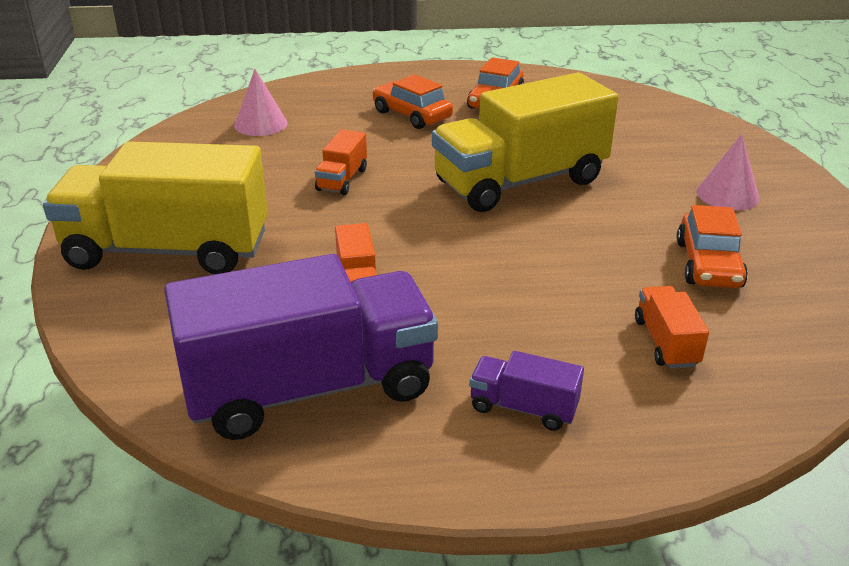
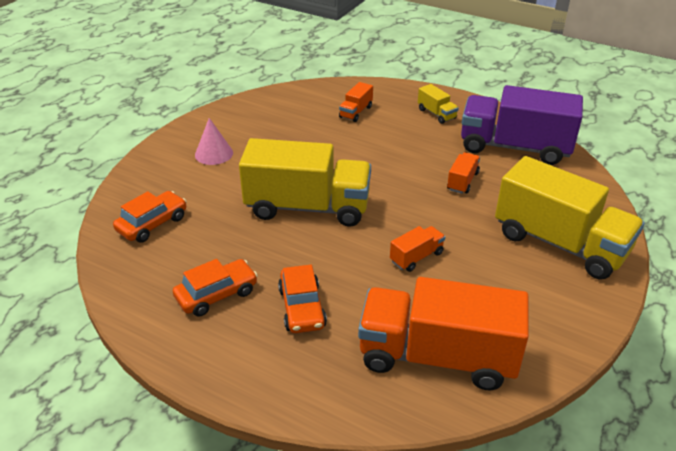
camera: 145 degrees left, 5 degrees up
pink cone [234,69,288,136] -> orange truck [358,277,529,390]
purple truck [469,351,584,431] -> yellow truck [418,84,459,124]
orange car [677,205,748,288] -> orange car moved to [113,191,187,243]

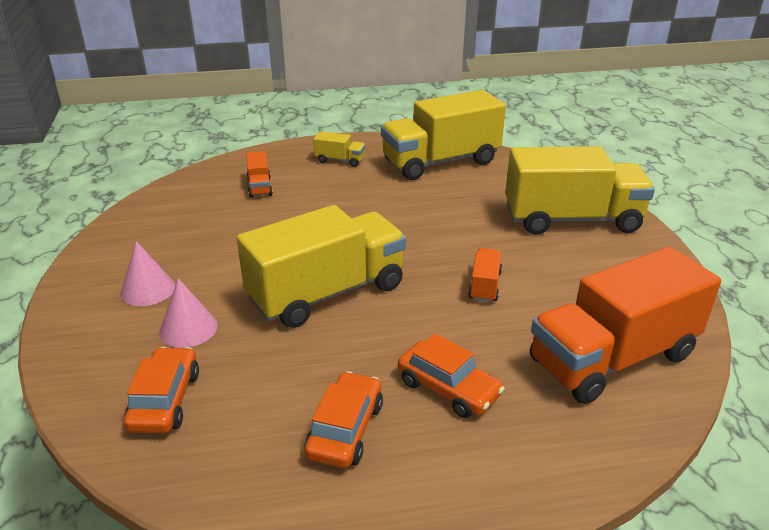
camera: 40 degrees left, 5 degrees down
orange truck [447,152,480,194] -> none
purple truck [461,85,583,165] -> yellow truck [381,90,506,180]
none -> pink cone [159,278,218,348]

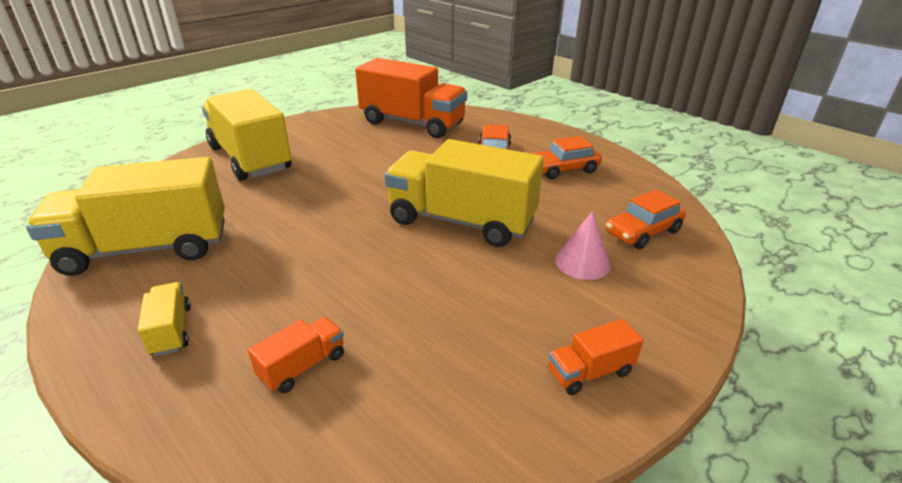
camera: 125 degrees left, 0 degrees up
pink cone [120,241,175,306] -> none
yellow truck [381,90,506,180] -> yellow truck turned 135 degrees clockwise [26,157,225,276]
orange truck [468,248,502,302] -> orange truck moved to [549,319,643,395]

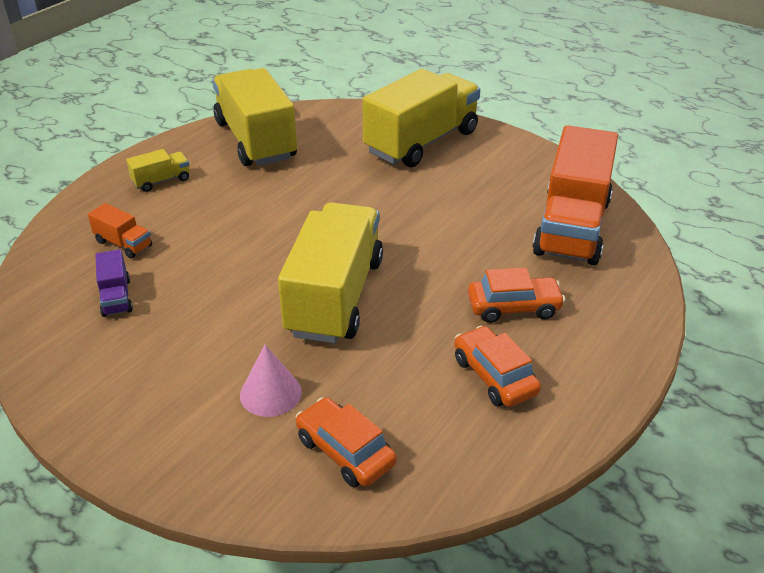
camera: 80 degrees right, 5 degrees up
orange truck [549,319,643,395] -> none
none -> purple truck [95,249,133,317]

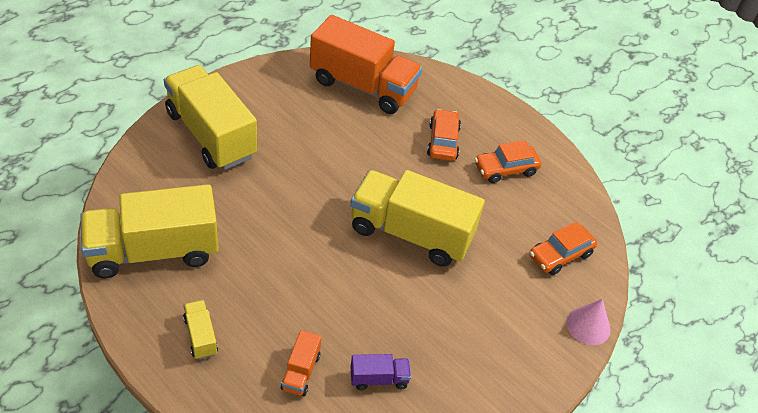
camera: 85 degrees left, 10 degrees up
orange truck [88,203,152,259] -> orange truck turned 150 degrees clockwise [281,330,321,396]
pink cone [240,345,302,417] -> pink cone moved to [567,299,610,345]

